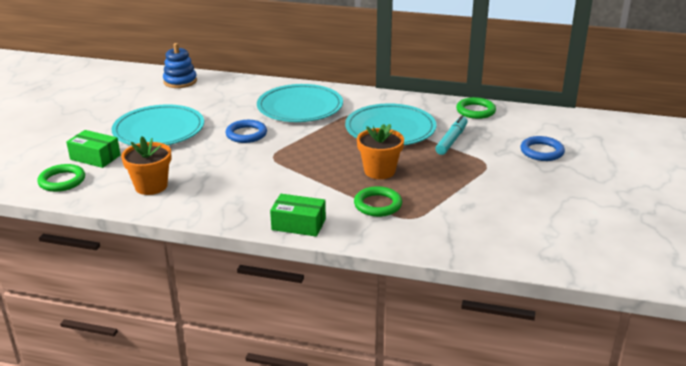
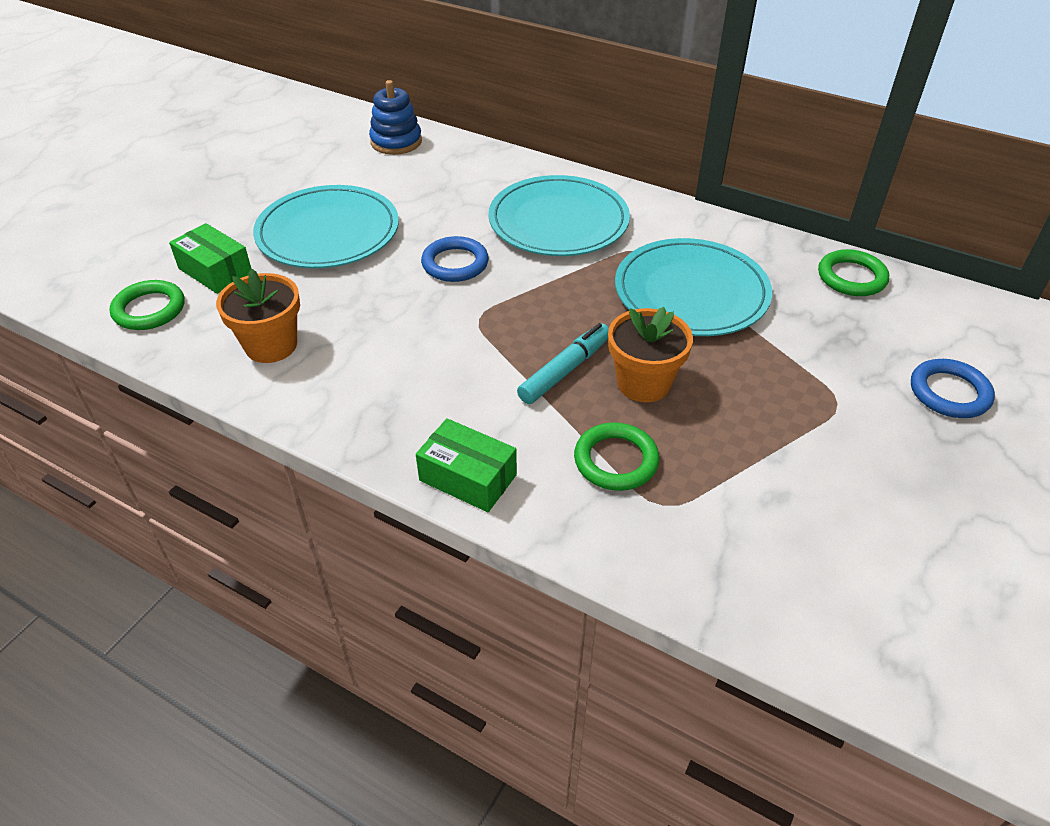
camera: 15 degrees right, 15 degrees up
turquoise marker [435,115,468,155] -> turquoise marker moved to [517,323,609,404]

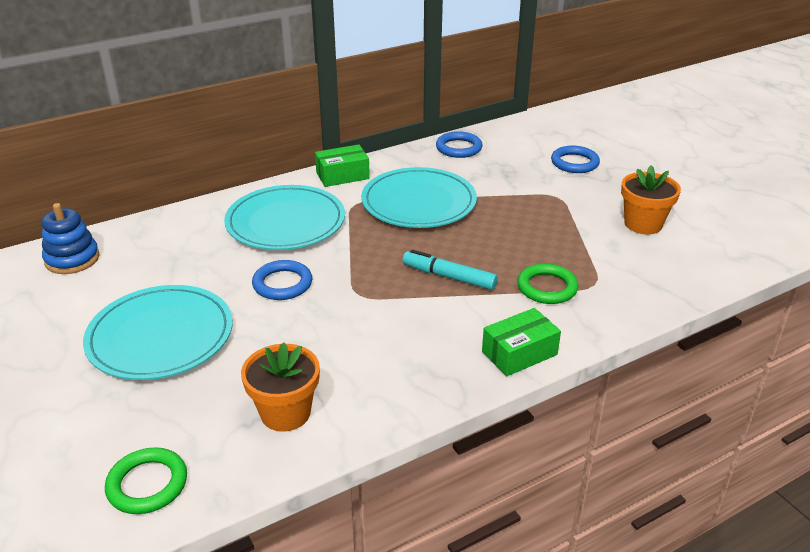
camera: 60 degrees left, 10 degrees down
green box [169,223,251,294] -> green box moved to [315,145,370,187]
turquoise marker [517,323,609,404] -> turquoise marker turned 45 degrees counterclockwise [403,250,498,290]
orange flower pot [608,307,693,402] -> orange flower pot moved to [621,165,681,234]
green ring [818,249,889,296] -> blue ring [436,131,483,158]

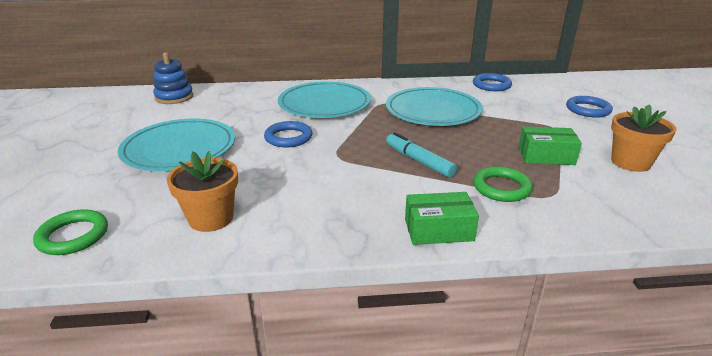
camera: 25 degrees right, 5 degrees down
green box [315,145,370,187] -> green box moved to [518,126,582,165]

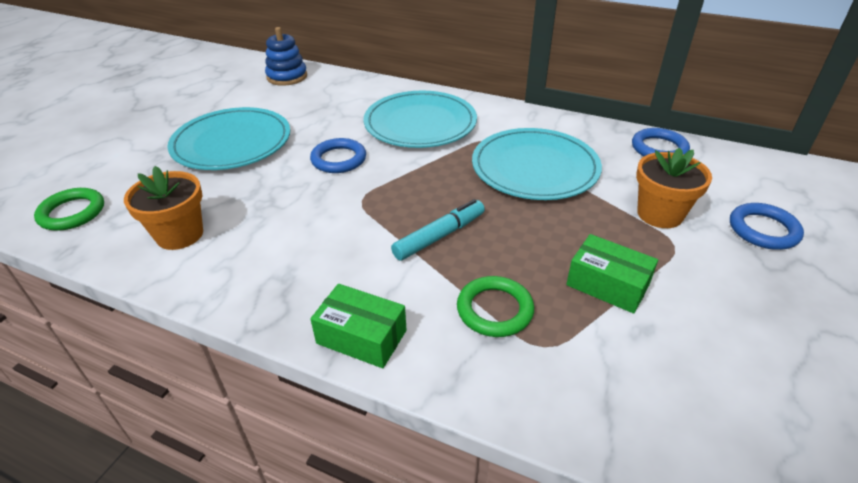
camera: 30 degrees right, 10 degrees up
turquoise marker [386,132,457,178] -> turquoise marker turned 60 degrees clockwise [391,199,485,261]
orange flower pot [611,104,676,172] -> orange flower pot moved to [636,148,712,228]

